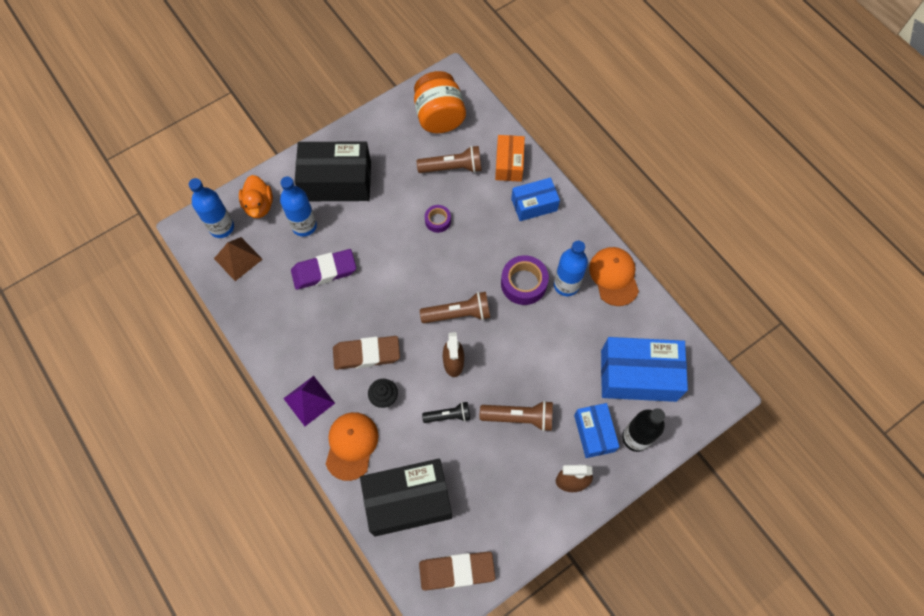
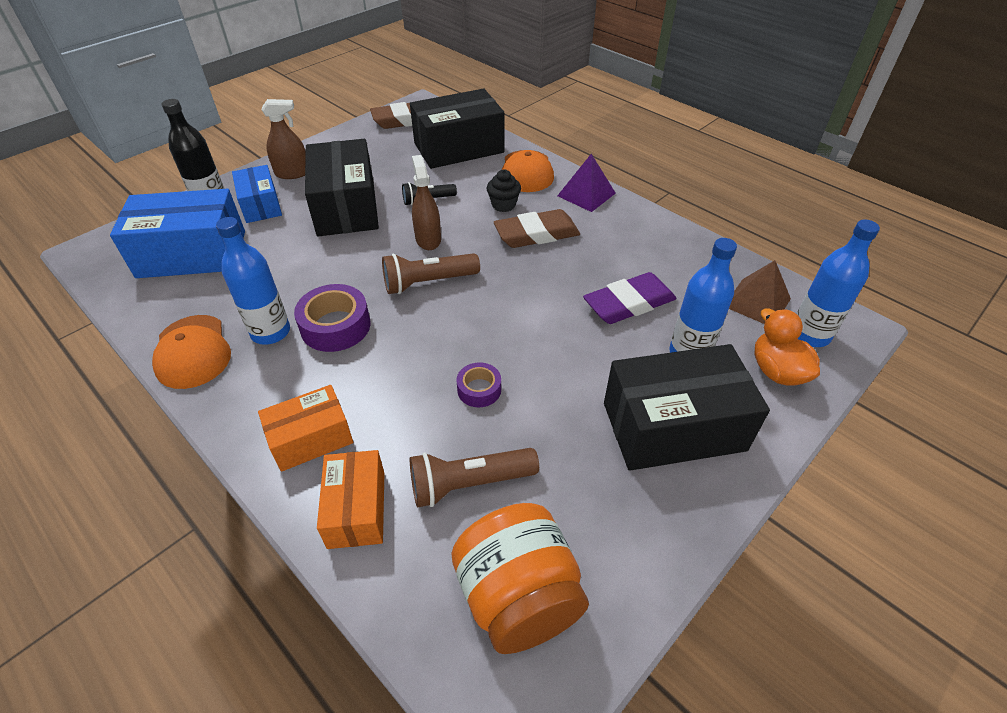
camera: 170 degrees right, 20 degrees down
brown flashlight [480,401,553,432] -> black box [305,139,379,236]
blue box [511,178,560,221] -> orange box [258,385,353,472]

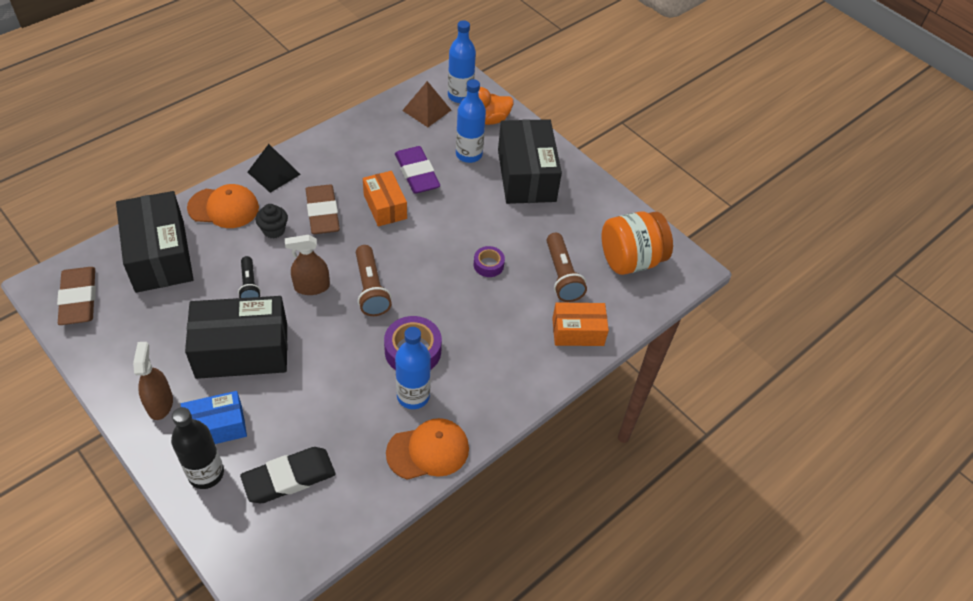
camera: 90 degrees left, 5 degrees up
blue box [110,189,245,278] -> black eraser [240,447,335,503]
orange box [258,385,353,472] -> orange box moved to [363,171,407,227]
purple pyramid [557,154,616,212] -> black pyramid [248,144,301,193]

